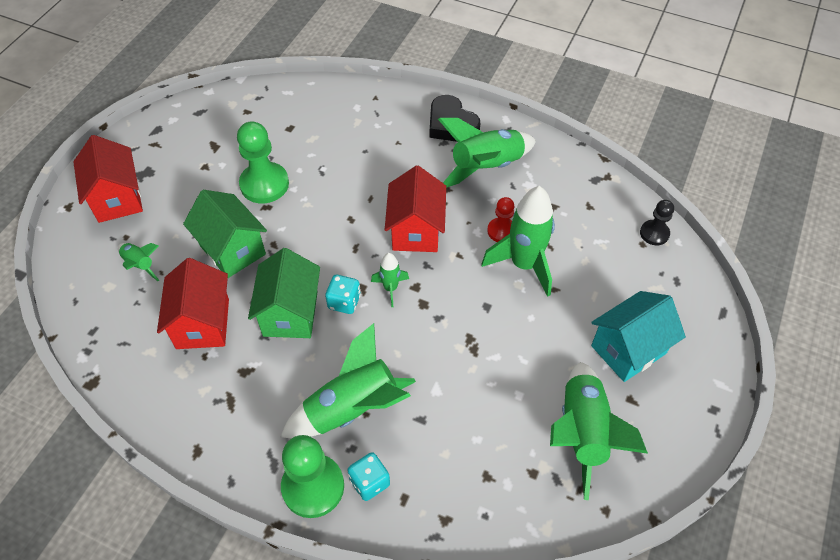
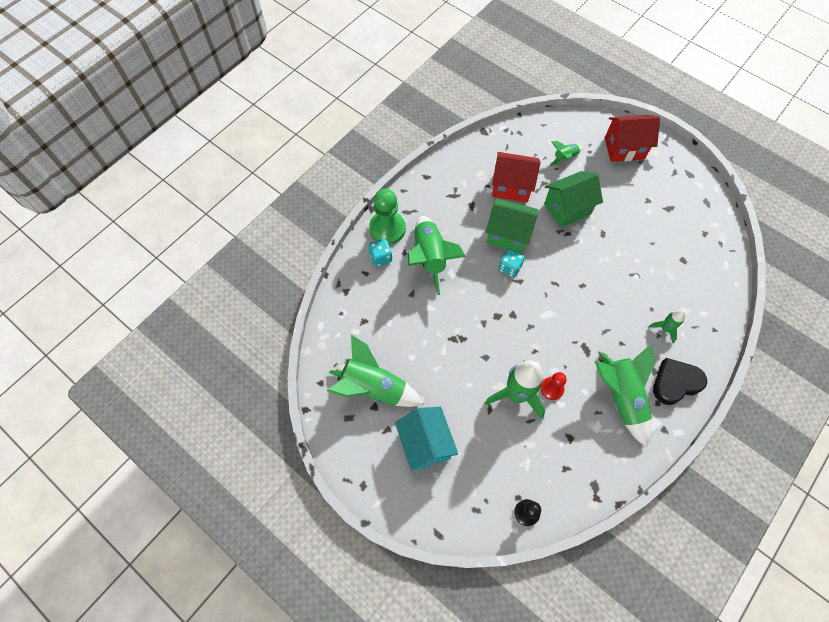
camera: 105 degrees right, 10 degrees up
green pawn [237,121,289,203] -> none
green rocket [371,253,409,307] -> green rocket moved to [649,310,686,343]
red house [385,166,446,252] -> none

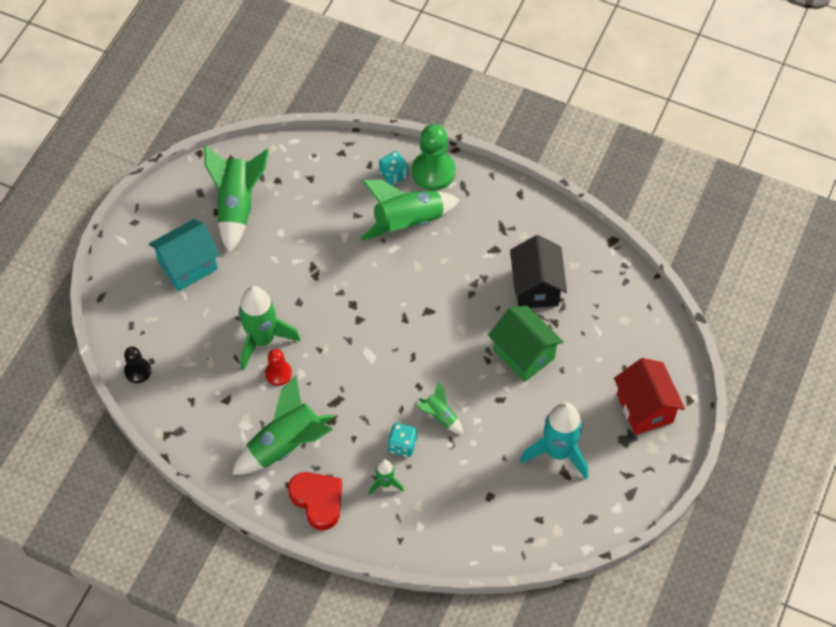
camera: 75 degrees right, 5 degrees down
green house [486,198,538,253] -> none
red house [492,152,541,202] -> black house [510,235,567,308]
turquoise dice [499,248,525,277] -> turquoise dice moved to [387,423,417,457]
green rocket [549,141,582,166] -> green rocket moved to [415,382,463,434]
black heart [653,358,707,405] -> red heart [288,472,342,530]
none -> turquoise rocket [520,402,588,479]

